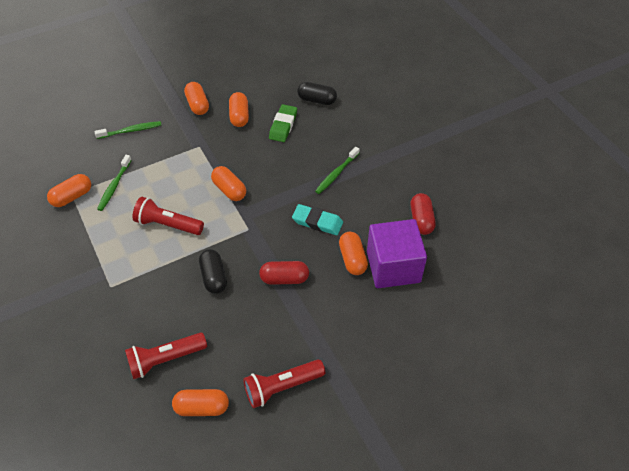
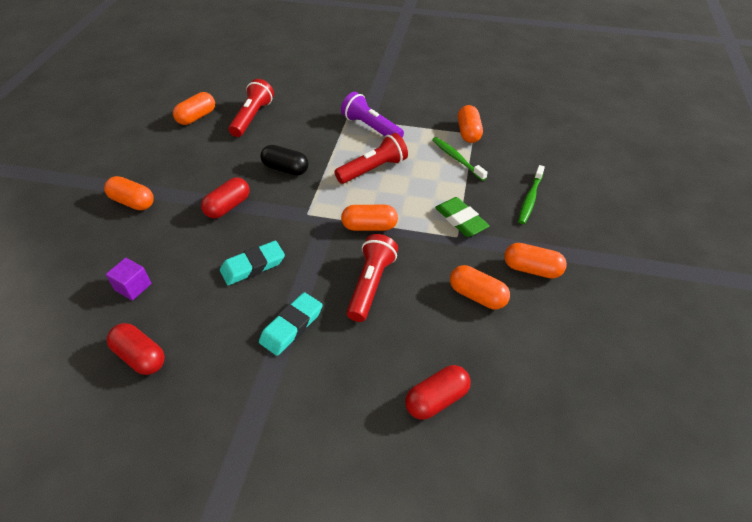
camera: 130 degrees right, 5 degrees down
red flashlight [243,359,325,408] -> red flashlight moved to [347,234,398,322]
green eraser [269,104,297,142] -> green eraser moved to [435,197,490,237]
black capsule [297,82,337,105] -> red capsule [405,365,471,420]
green toothbrush [315,147,359,194] -> turquoise eraser [259,292,323,356]
orange capsule [339,232,368,275] -> orange capsule moved to [104,176,154,210]
purple cube [367,219,427,288] -> purple cube [106,258,151,301], size x0.44
none -> purple flashlight [341,92,404,138]

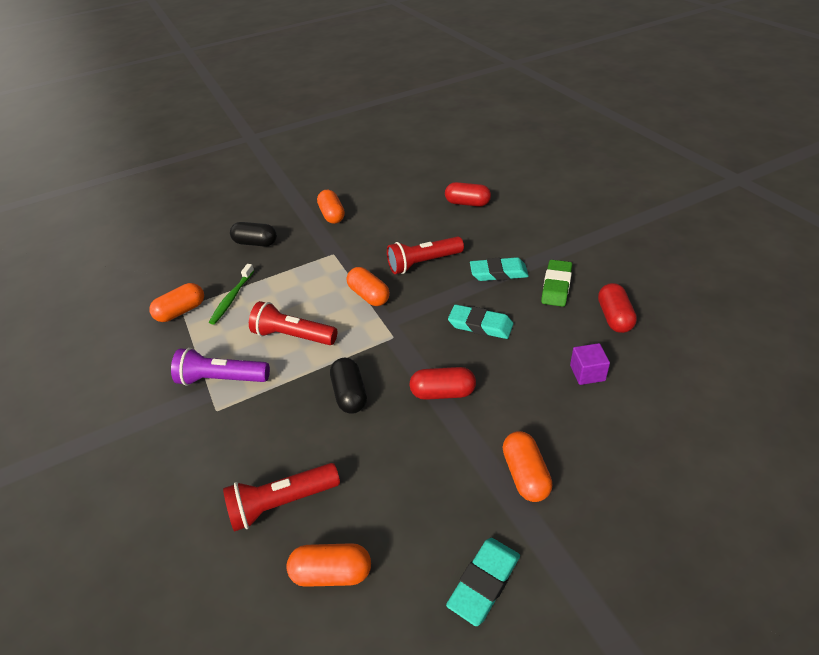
camera: 125 degrees left, 5 degrees down
purple flashlight [341,92,404,138] -> purple flashlight turned 90 degrees clockwise [171,348,270,386]
green eraser [435,197,490,237] -> green eraser moved to [541,260,572,307]
orange capsule [450,265,510,309] -> none
green toothbrush [518,165,545,224] -> black capsule [230,222,277,247]
none -> turquoise eraser [446,538,520,626]

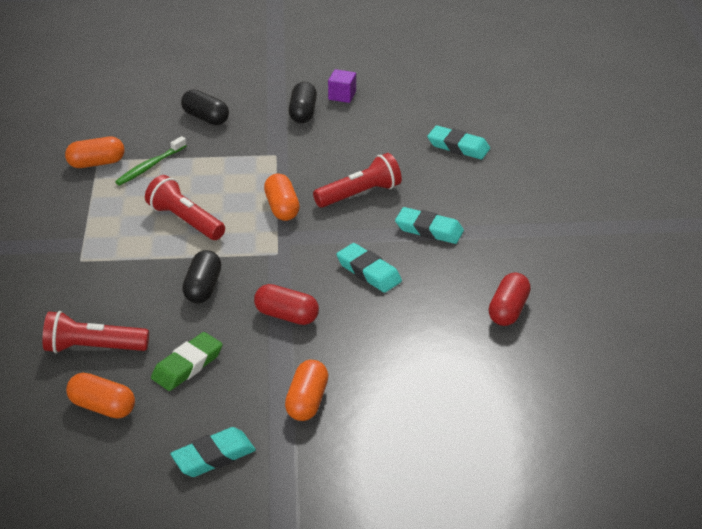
camera: 20 degrees right, 5 degrees down
purple flashlight [171,348,270,386] -> none
orange capsule [317,190,345,224] -> black capsule [288,82,317,123]
red flashlight [387,237,464,274] -> red flashlight turned 150 degrees clockwise [313,153,402,208]
red capsule [445,182,491,207] -> turquoise eraser [427,126,490,159]
green eraser [541,260,572,307] -> green eraser moved to [151,332,223,391]
purple cube [570,343,610,385] -> purple cube moved to [328,69,356,103]

